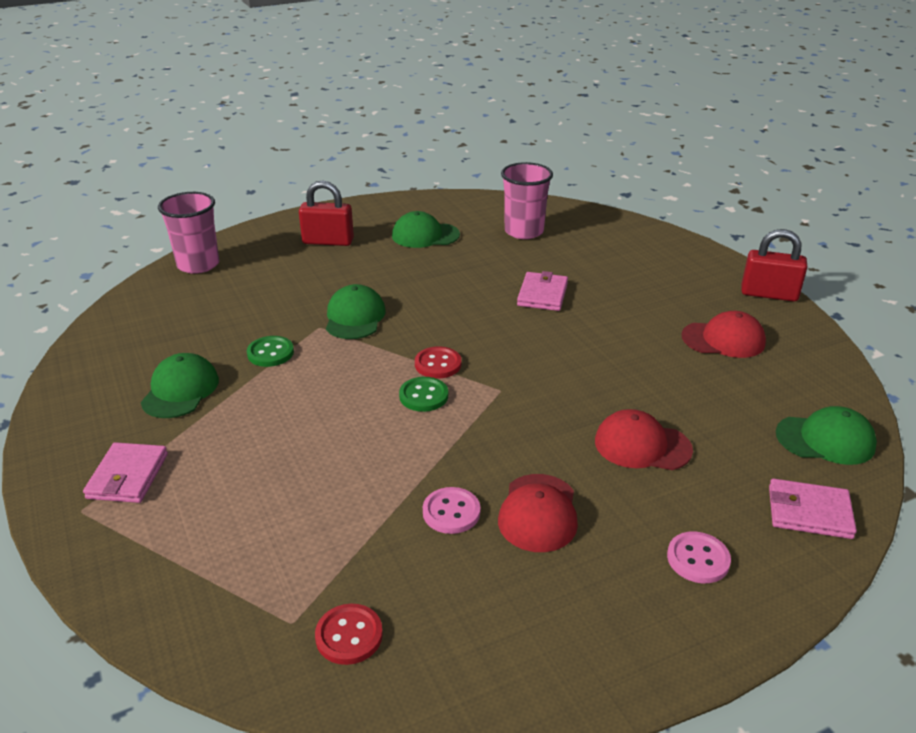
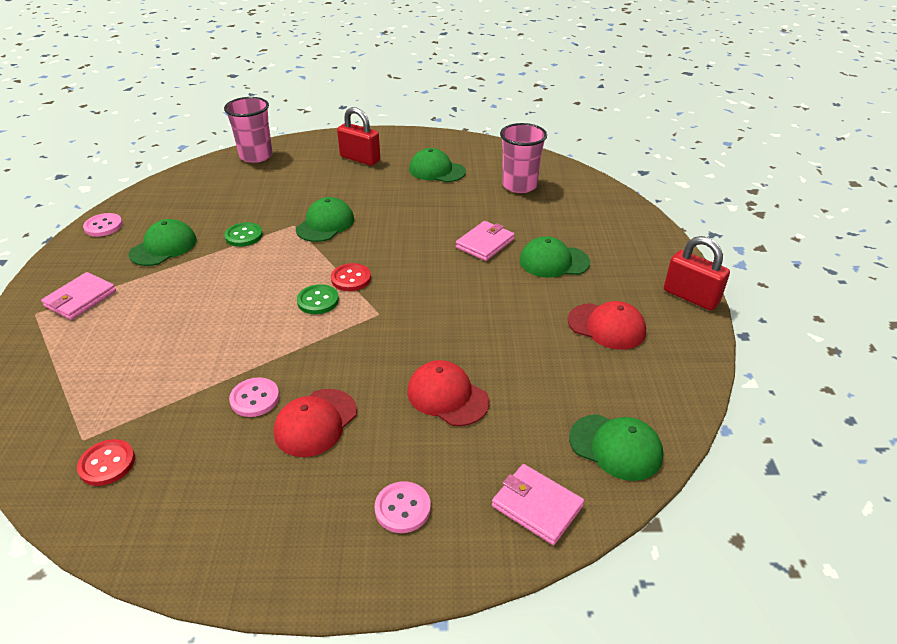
camera: 25 degrees right, 5 degrees up
none -> pink button [83,213,123,237]
none -> green cap [520,236,590,278]

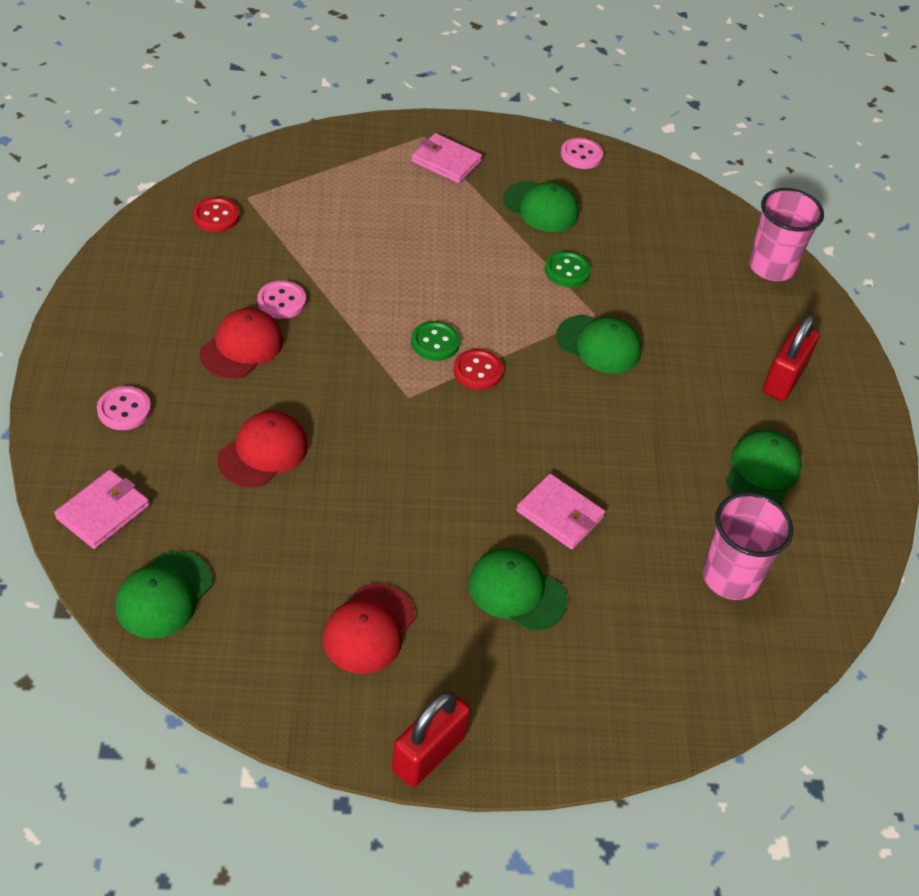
camera: 85 degrees right, 10 degrees up
red cap [274,389,357,457] -> red cap turned 90 degrees clockwise [200,308,283,378]
green cap [520,236,590,278] -> green cap turned 60 degrees counterclockwise [468,548,568,631]

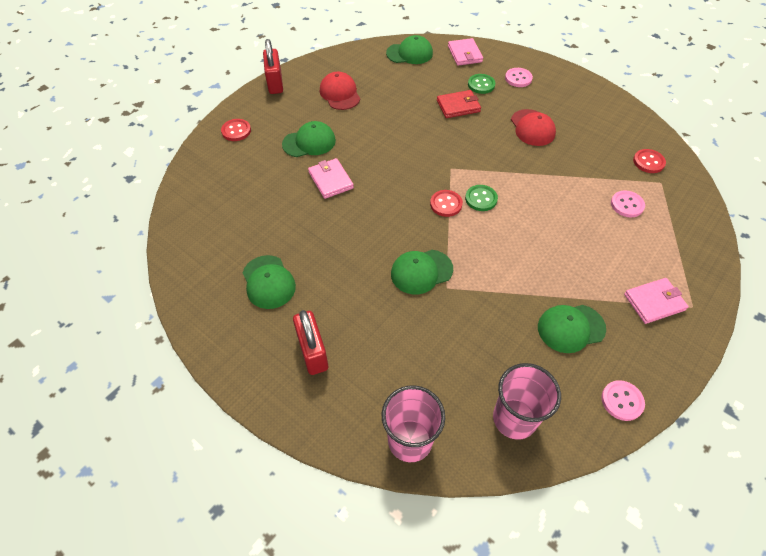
camera: 135 degrees right, 5 degrees up
green cap [115,551,212,639] -> green cap turned 105 degrees clockwise [386,35,433,64]
red cap [217,411,308,488] -> red wallet [437,90,481,118]
pink button [258,280,306,319] -> pink button moved to [611,190,645,217]
pink wallet [516,473,605,549] -> pink wallet turned 75 degrees clockwise [308,158,354,199]
green button [545,251,591,287] -> green button moved to [468,74,495,94]
pink cup [703,492,793,600] -> pink cup moved to [493,363,561,440]
none -> red button [221,119,251,141]

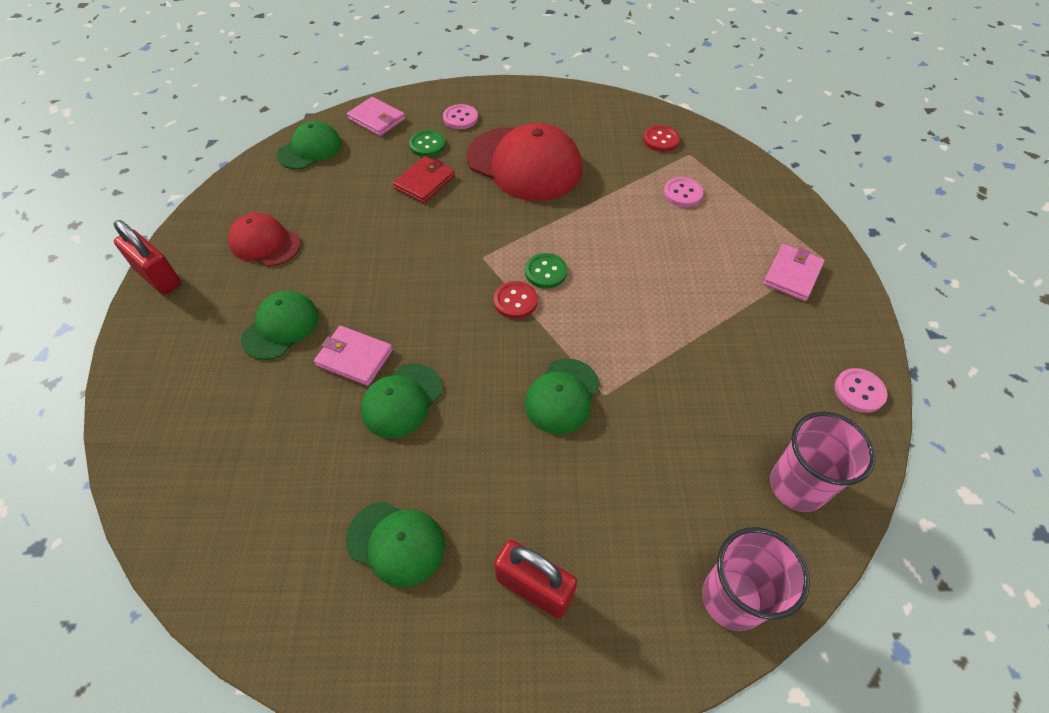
camera: 40 degrees left, 0 degrees up
red button [221,119,251,141] -> none
red cap [511,109,556,146] -> red cap [467,123,582,201], size x1.80
green cap [538,305,606,353] -> green cap moved to [361,363,442,438]

